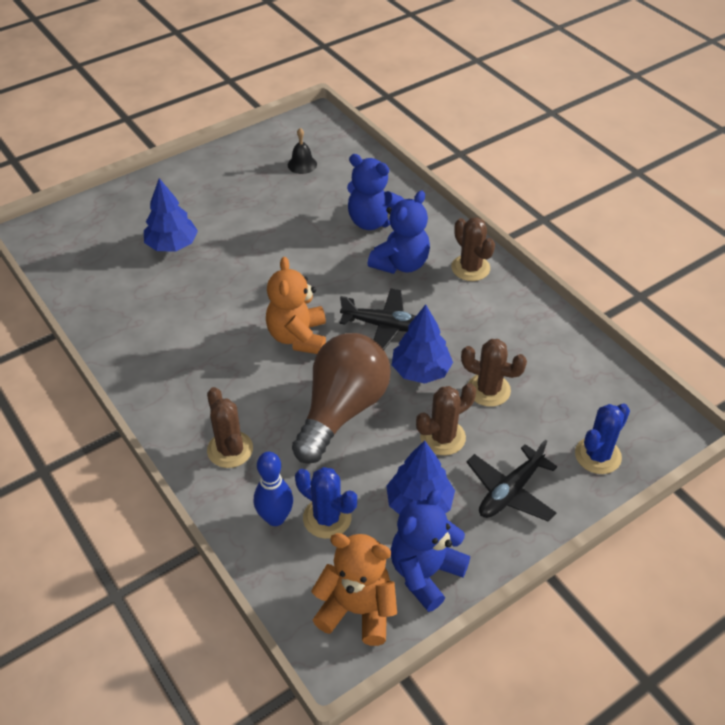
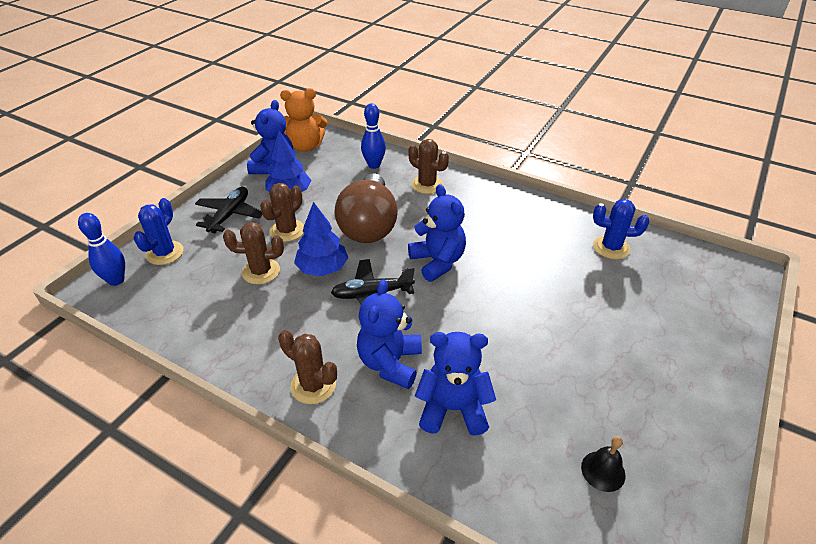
camera: 155 degrees right, 5 degrees down
blue tree [144,178,198,251] -> none
orange teddy bear [266,257,326,354] -> blue teddy bear [408,184,466,282]
blue cactus [295,467,357,539] -> blue cactus moved to [593,199,649,259]
none -> blue bowling pin [78,213,125,286]

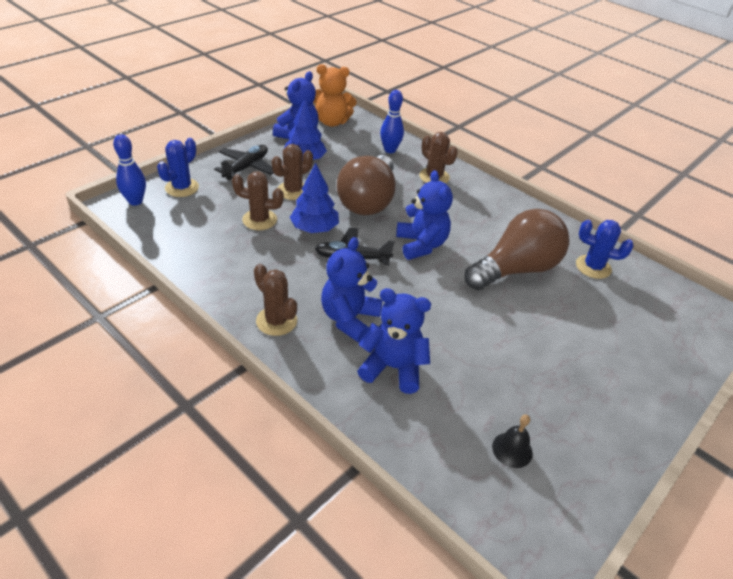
camera: 10 degrees right, 0 degrees up
none -> brown light bulb [465,209,570,290]

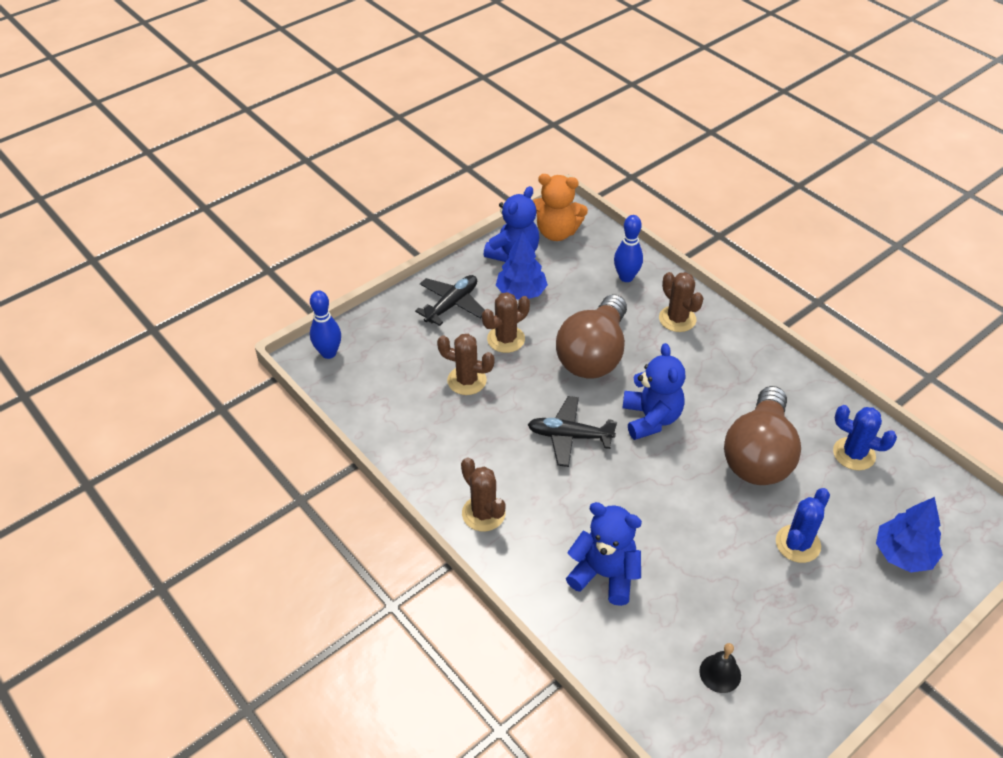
camera: 10 degrees right, 5 degrees up
blue cactus [157,138,199,197] -> blue cactus moved to [776,488,830,563]
blue tree [290,163,339,233] -> blue tree moved to [876,497,943,573]
blue teddy bear [321,237,383,342] -> none
brown light bulb [465,209,570,290] -> brown light bulb turned 135 degrees clockwise [724,386,801,485]

